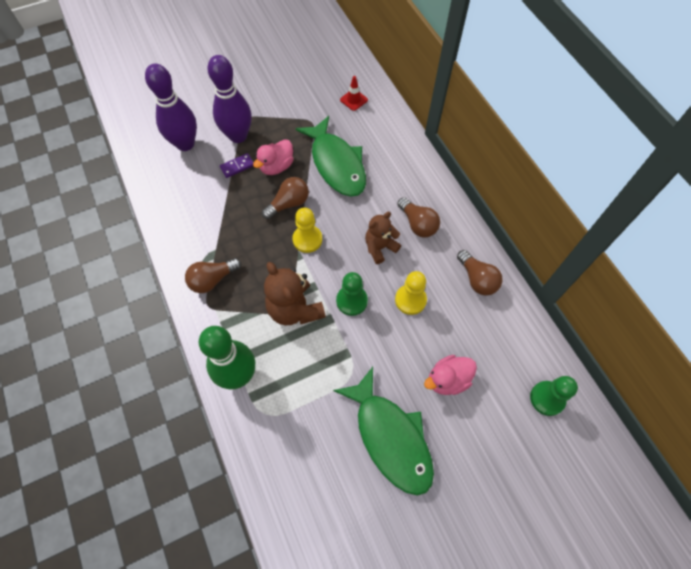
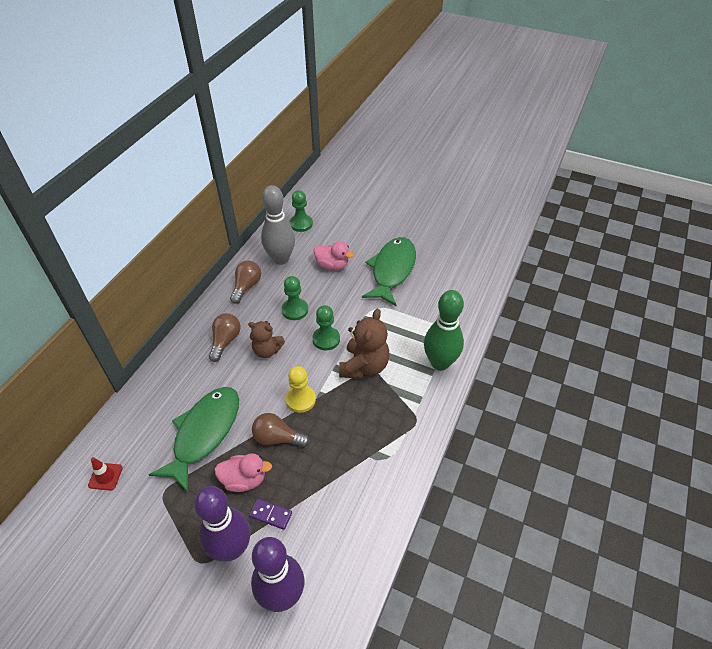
camera: 130 degrees left, 15 degrees down
brown light bulb [185,258,241,293] -> none
yellow pawn [395,271,427,315] -> green pawn [282,276,308,320]
none -> grey bowling pin [261,185,295,265]

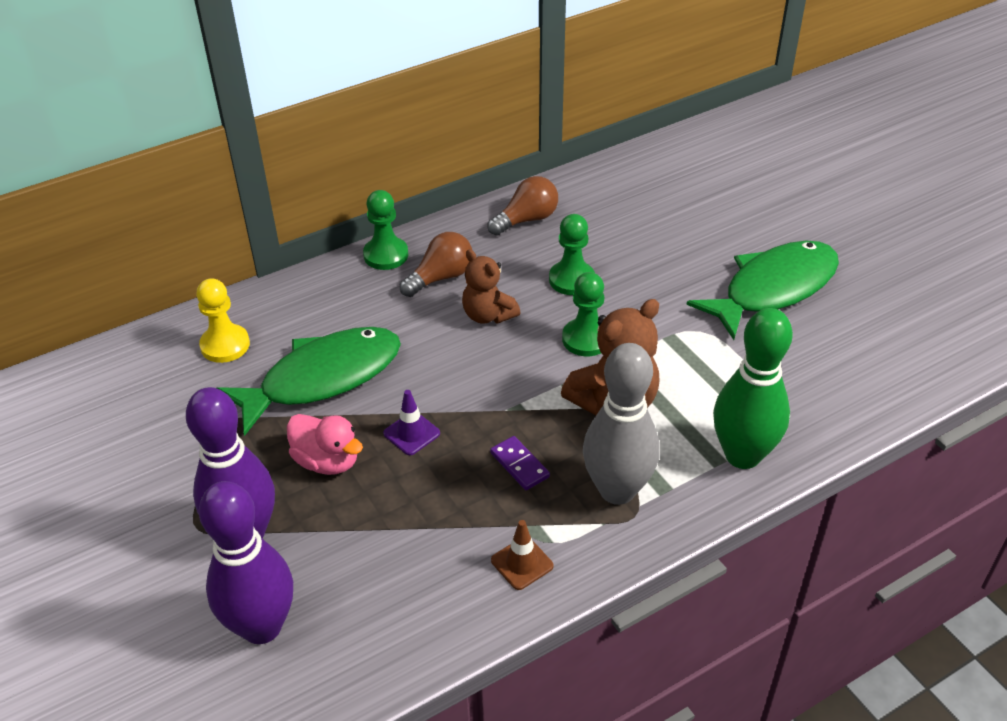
camera: 35 degrees right, 5 degrees down
red traffic cone [88,457,123,491] -> none
purple domino [249,499,292,530] -> purple domino moved to [490,436,550,490]
brown light bulb [252,413,310,447] -> purple traffic cone [383,390,440,455]
grey bowling pin [261,185,295,265] -> grey bowling pin moved to [583,343,660,505]
yellow pawn [286,366,316,413] -> yellow pawn moved to [196,278,250,363]
green pawn [290,190,313,232] -> green pawn moved to [363,190,408,270]
pink duck [314,241,354,270] -> none
none -> brown traffic cone [491,520,554,590]

